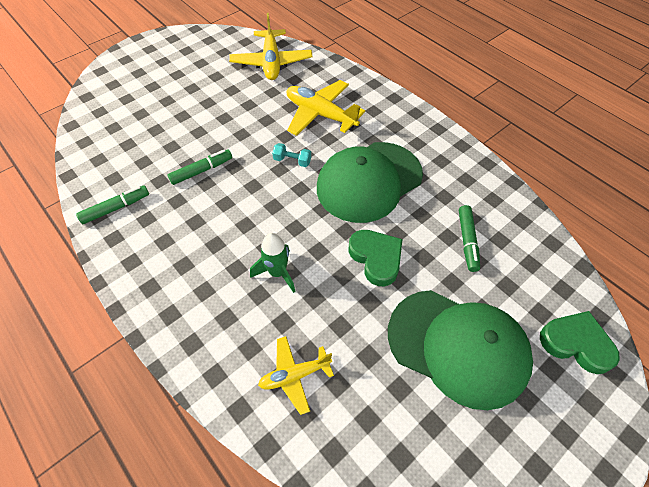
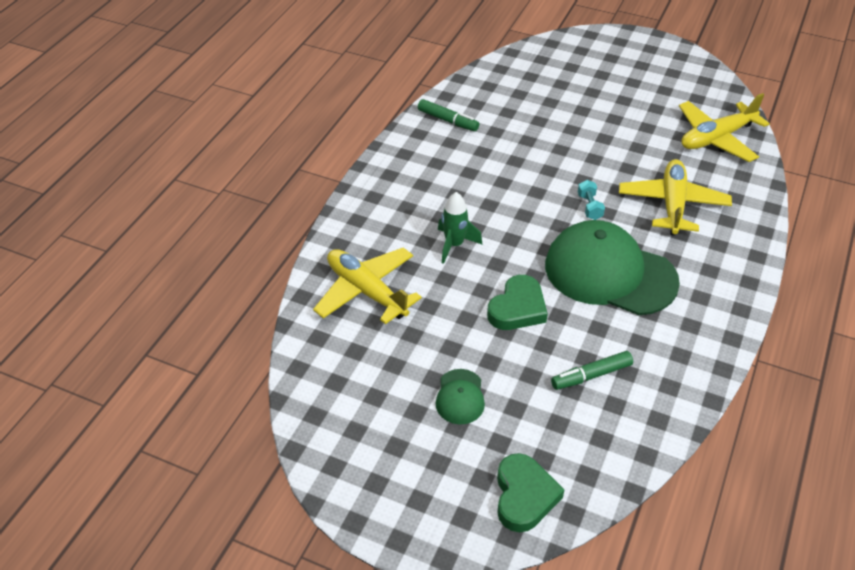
camera: 65 degrees right, 10 degrees down
green marker [167,149,232,185] -> none
yellow plane [258,336,334,415] -> yellow plane [313,248,422,324], size x1.64
green cap [388,290,533,410] -> green cap [436,369,485,424], size x0.44

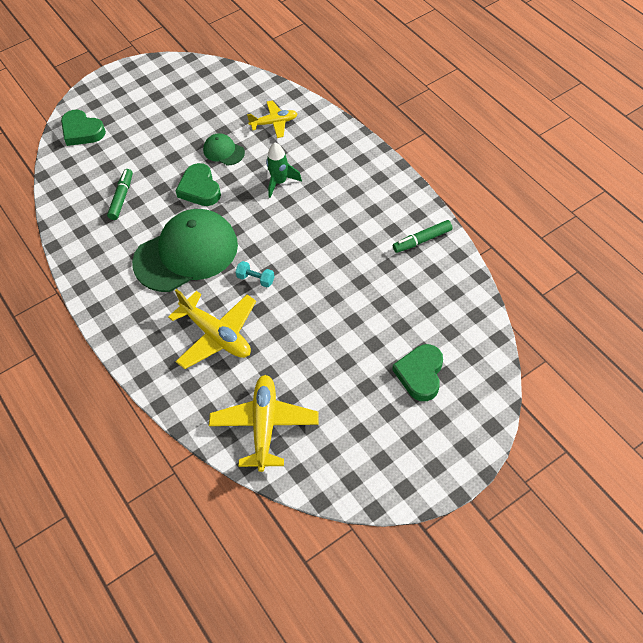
camera: 125 degrees right, 10 degrees up
yellow plane [313,248,422,324] -> yellow plane [247,100,298,138], size x0.61
green cap [436,369,485,424] -> green cap moved to [203,133,245,165]
none -> green heart [393,344,443,401]

